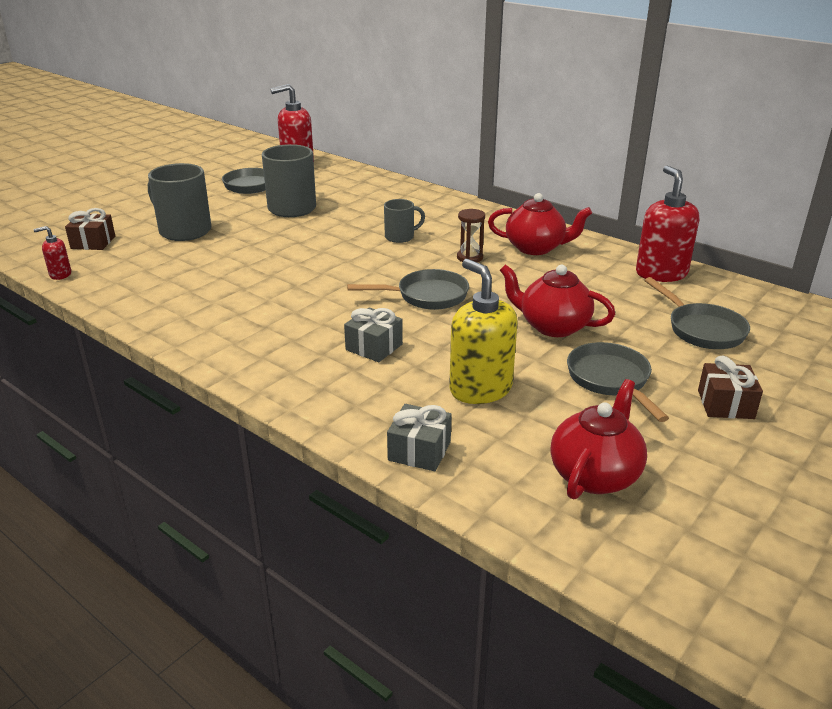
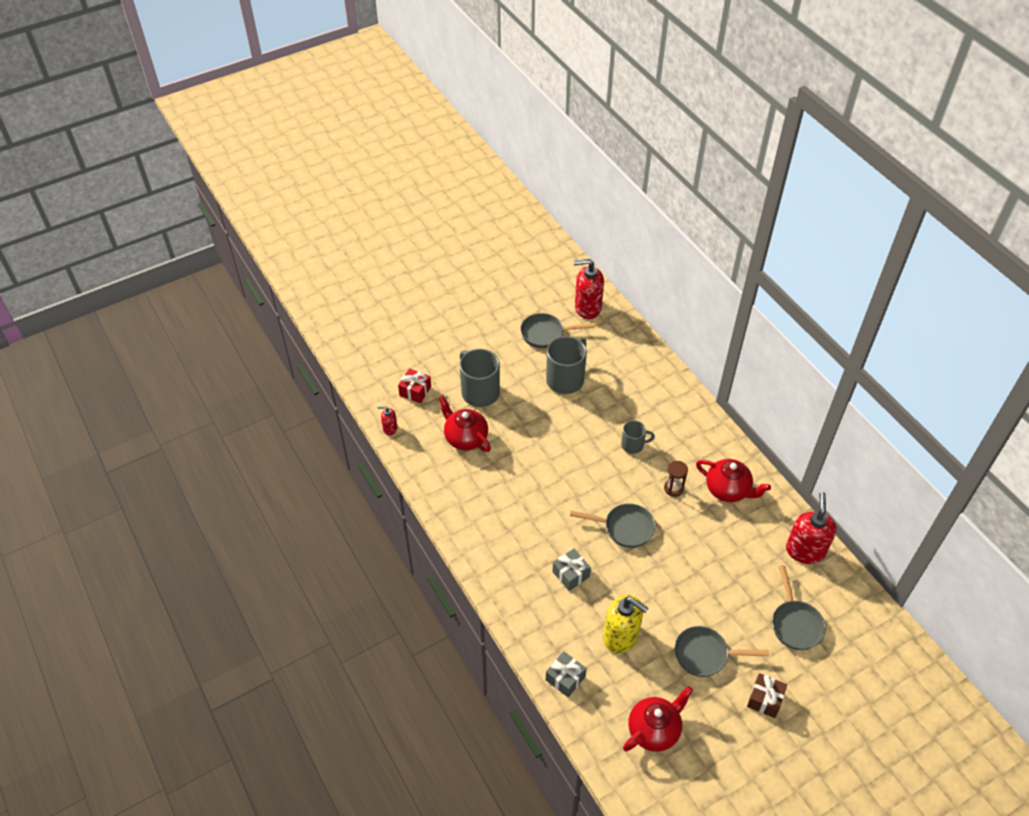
camera: 20 degrees right, 20 degrees up
brown gift [65,208,115,250] -> red gift [398,368,431,403]
yellow soap dispenser [449,259,517,404] -> yellow soap dispenser turned 135 degrees clockwise [603,595,649,653]
red teapot [500,264,615,337] -> red teapot moved to [438,396,491,452]
grey pan [567,342,669,422] -> grey pan turned 90 degrees counterclockwise [675,626,769,677]

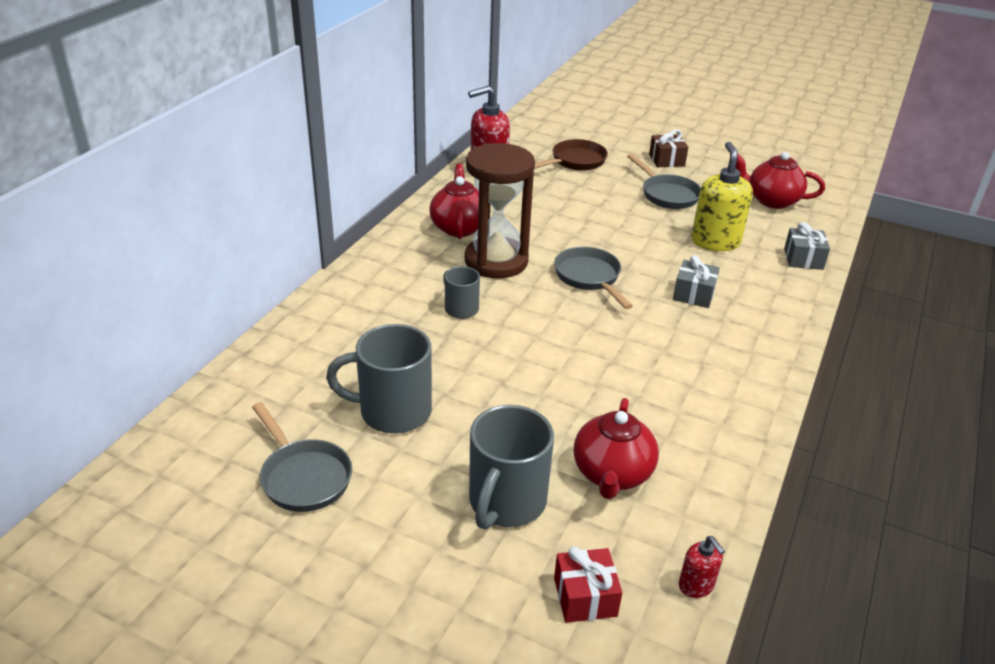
camera: 125 degrees left, 15 degrees down
red soap dispenser [574,259,604,319] -> none
brown hourglass [664,461,688,497] -> brown hourglass [465,143,535,278], size x2.35
grey pan [772,565,826,650] -> brown pan [534,139,608,171]

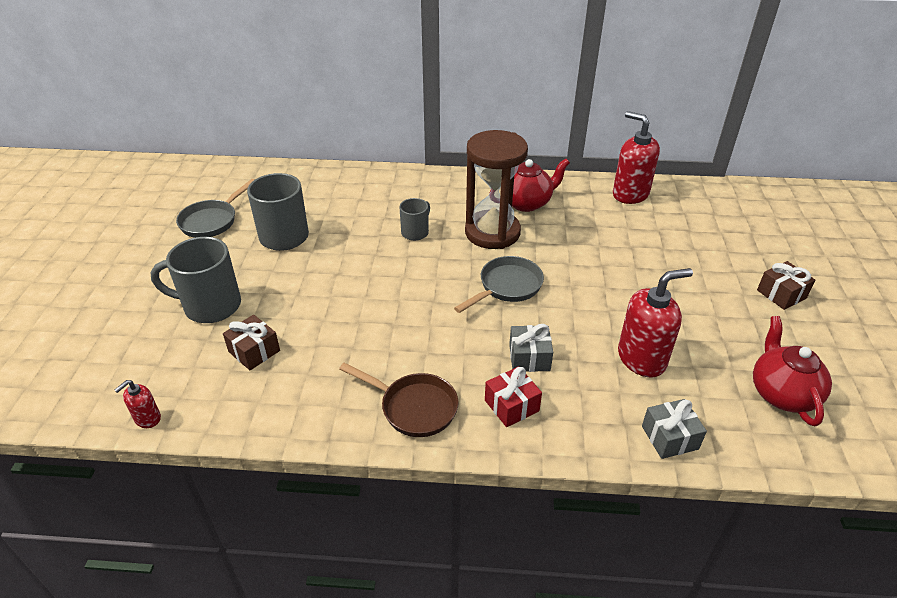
camera: 70 degrees right, 5 degrees up
brown pan [534,139,608,171] -> brown pan moved to [339,363,459,437]
red gift [554,546,622,623] -> red gift moved to [485,367,542,427]
red teapot [574,398,659,499] -> brown gift [223,315,280,370]
grey pan [627,154,701,209] -> none
yellow soap dispenser [691,142,753,251] -> red soap dispenser [618,268,693,377]

